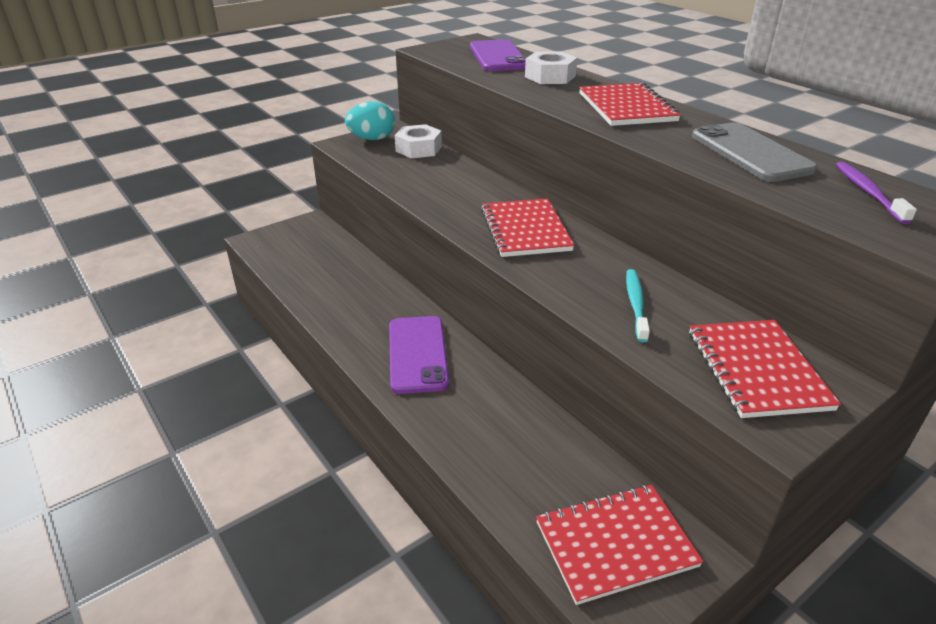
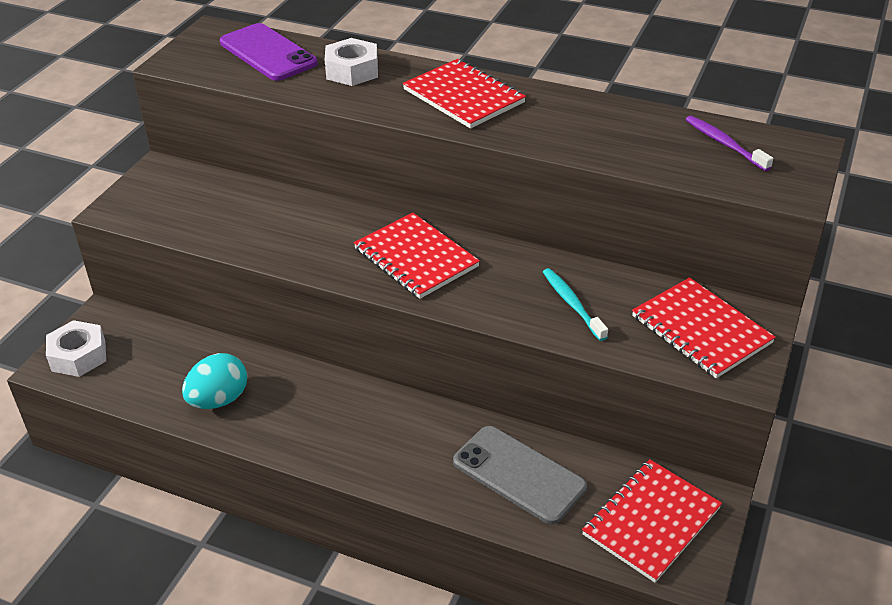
camera: 30 degrees left, 5 degrees up
turquoise egg [345,102,395,140] -> turquoise egg moved to [182,353,247,409]
purple phone [389,316,449,394] -> none
white nut [395,124,442,158] -> white nut moved to [46,320,106,377]
grey phone [692,122,818,182] -> grey phone moved to [453,426,587,524]

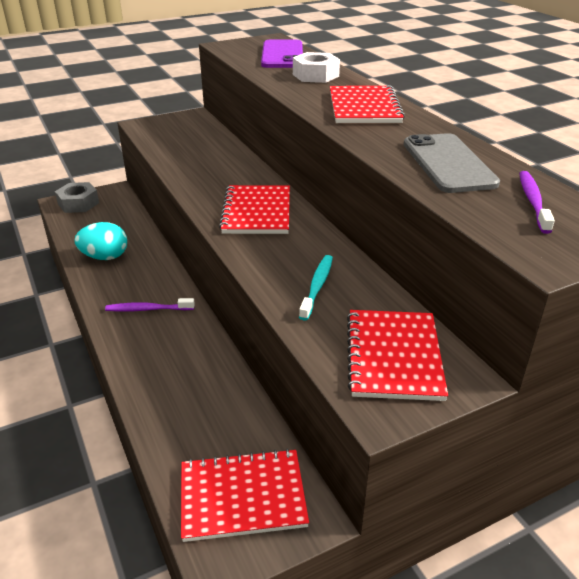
camera: 40 degrees right, 5 degrees down
white nut [46,320,106,377] -> grey nut [55,182,99,213]
grey phone [453,426,587,524] -> grey phone moved to [404,133,500,193]
none -> purple toothbrush [105,298,195,312]

